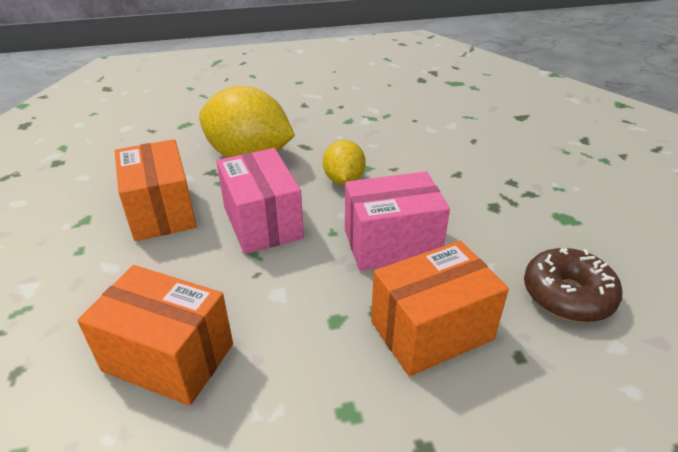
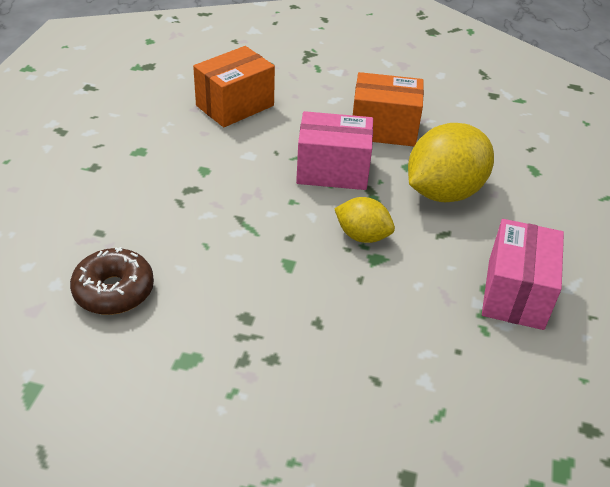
camera: 115 degrees right, 5 degrees up
pink box [345,172,450,271] -> pink box moved to [482,219,564,330]
orange box [371,241,509,376] -> none

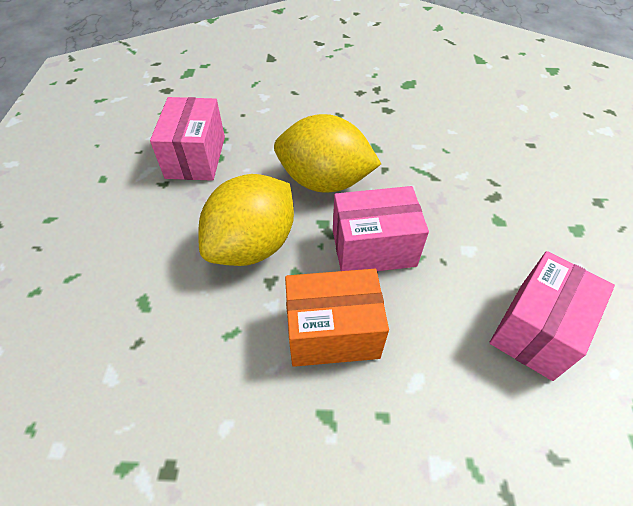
camera: 170 degrees right, 10 degrees up
brown donut [70,247,154,315] -> none
orange box [193,46,275,127] -> pink box [489,251,615,381]
yellow lemon [334,197,395,243] -> yellow lemon [274,114,381,193], size x1.81

